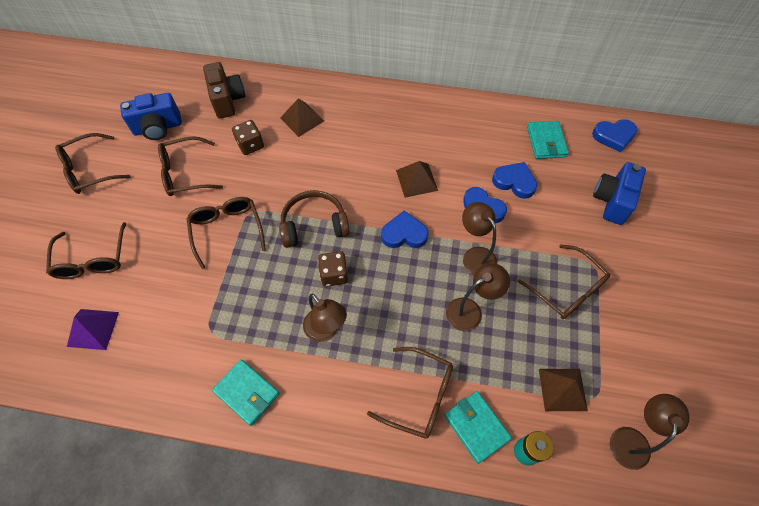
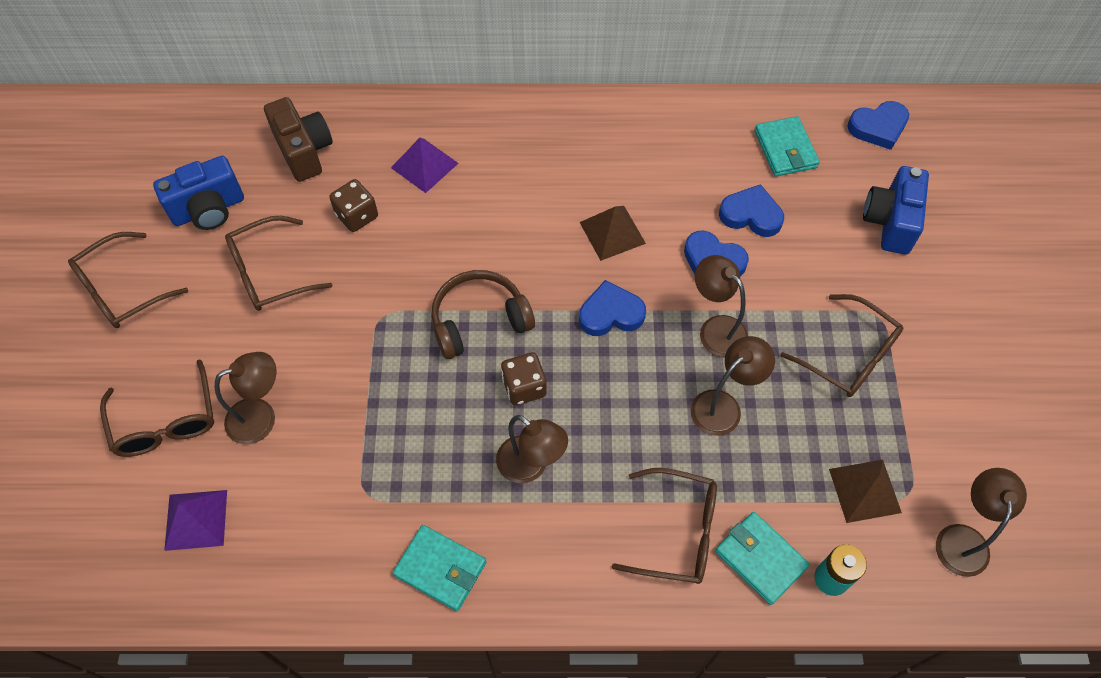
camera: 10 degrees left, 0 degrees up
brown glasses [187,197,266,269] -> none
brown pyramid [280,99,324,137] -> purple pyramid [391,138,459,193]
none -> brown lamp [215,352,276,444]

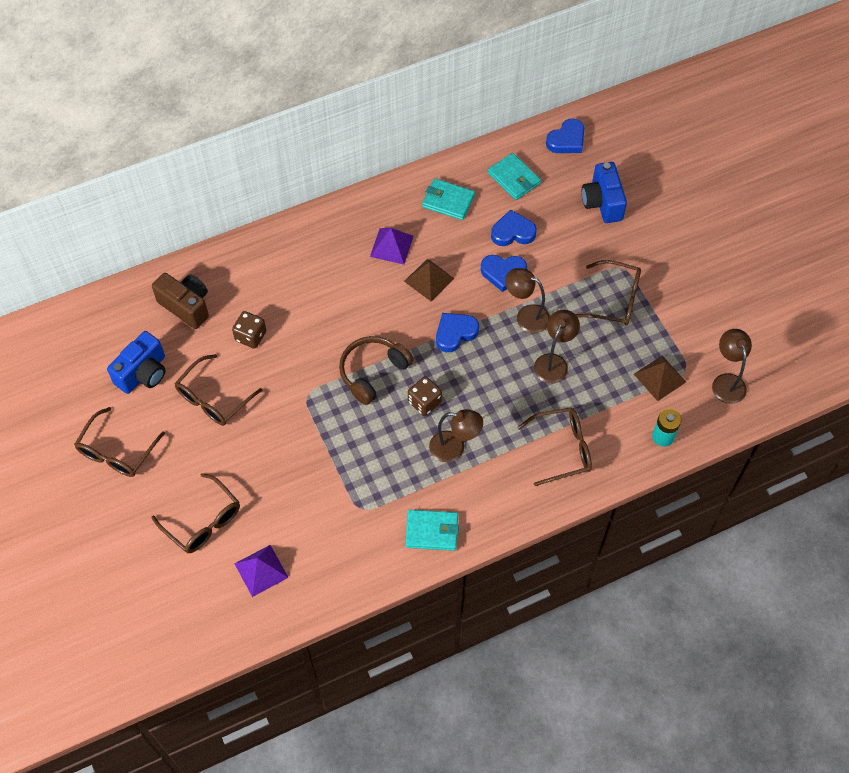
camera: 25 degrees left, 0 degrees up
brown lamp [215,352,276,444] -> none
purple pyramid [391,138,459,193] -> purple pyramid moved to [370,228,414,265]
turquoise wallet [715,512,810,605] -> turquoise wallet moved to [422,178,475,220]

